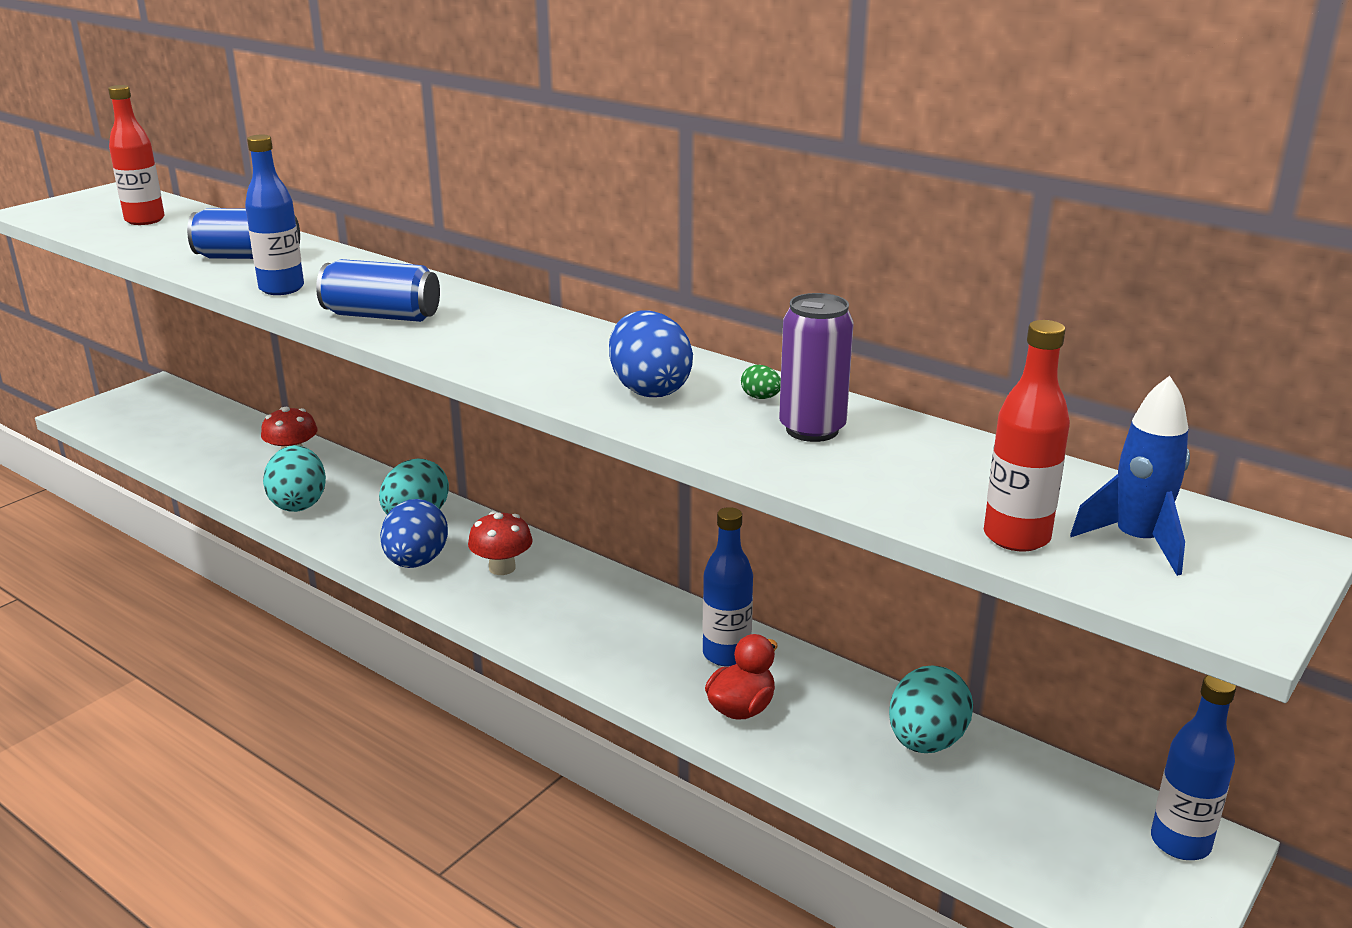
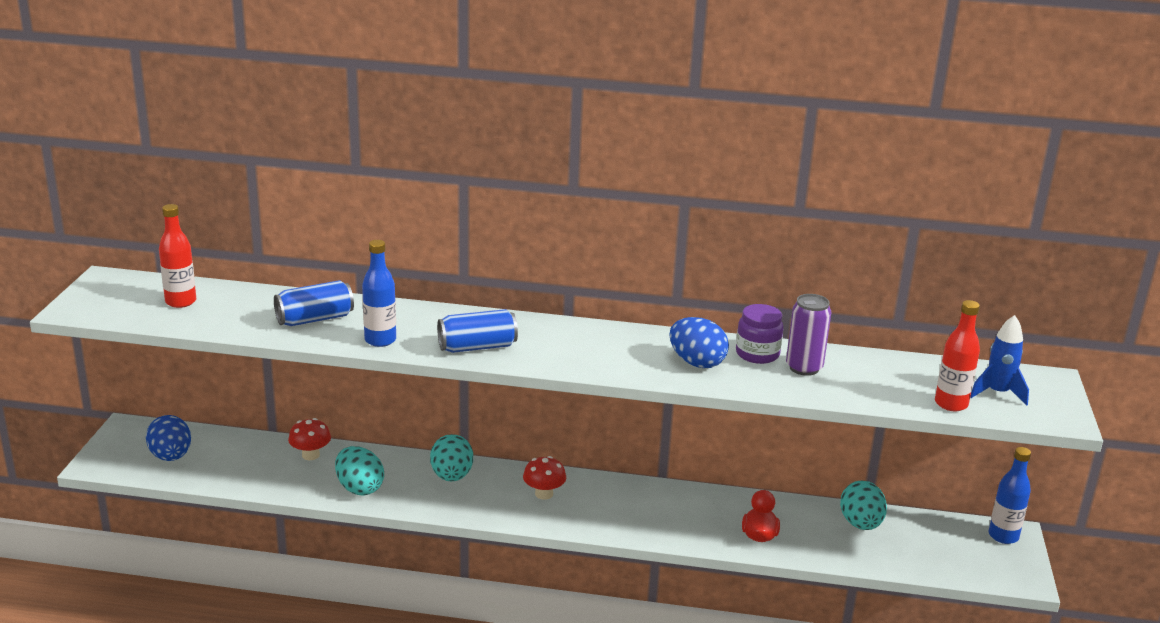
camera: 30 degrees left, 0 degrees up
blue egg [380,499,448,568] -> blue egg moved to [146,415,191,461]
blue bottle [703,507,753,667] -> none
green egg [741,365,781,399] -> purple jar [736,304,784,364]

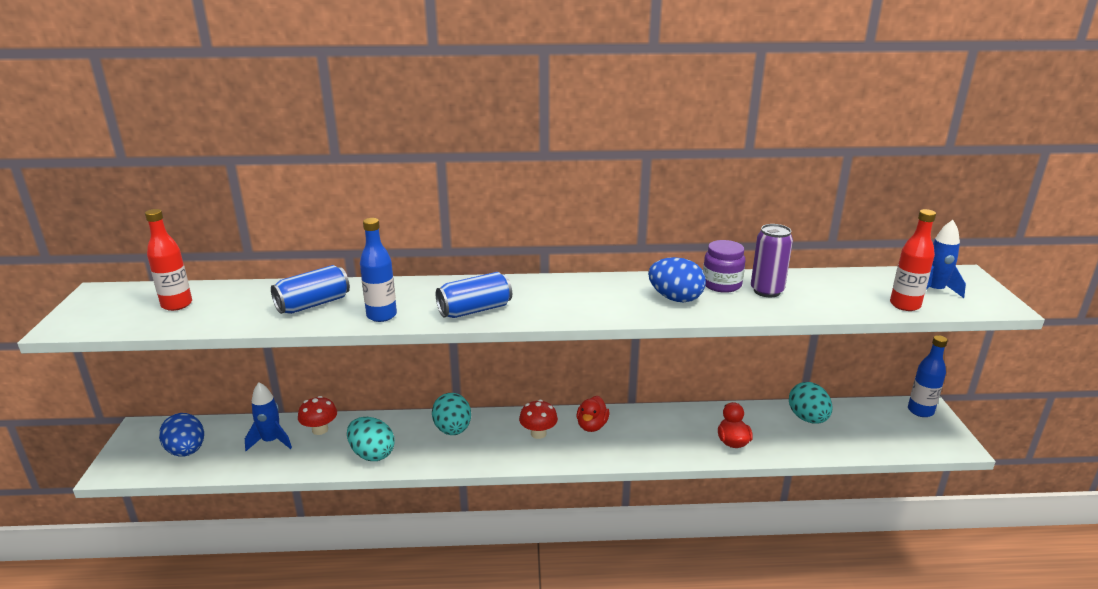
camera: 10 degrees left, 0 degrees up
none -> blue rocket [245,382,292,451]
none -> red duck [577,396,610,432]

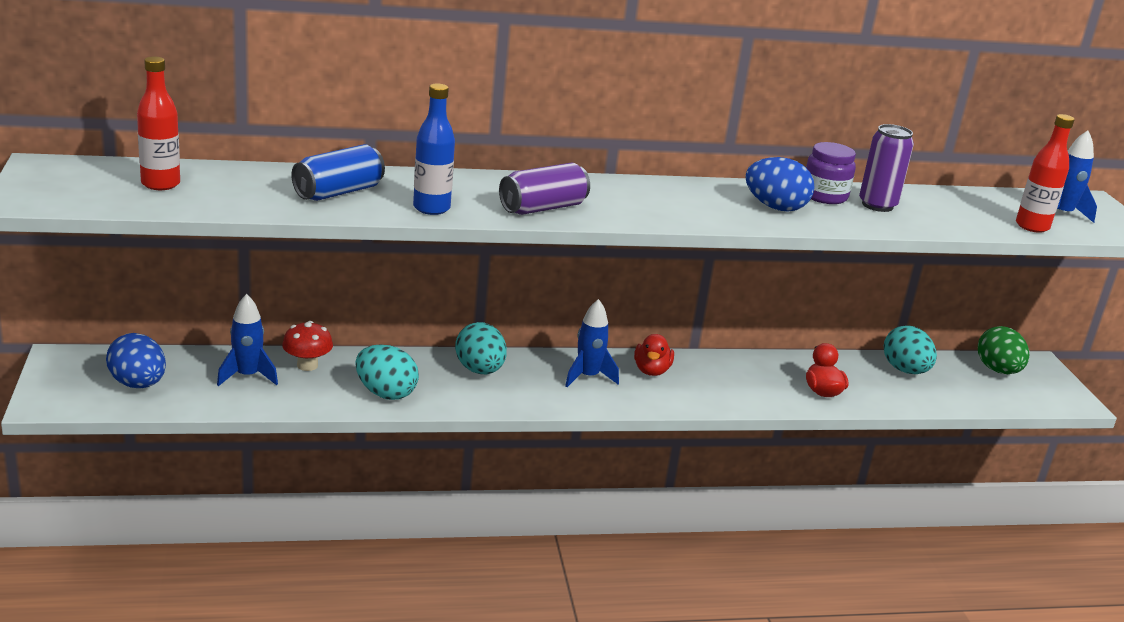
camera: 10 degrees left, 0 degrees up
blue can [436,272,512,318] -> purple can [499,163,590,215]
red mushroom [519,400,558,439] -> blue rocket [565,299,619,387]
blue bottle [908,335,948,417] -> none
none -> green egg [978,326,1029,374]

